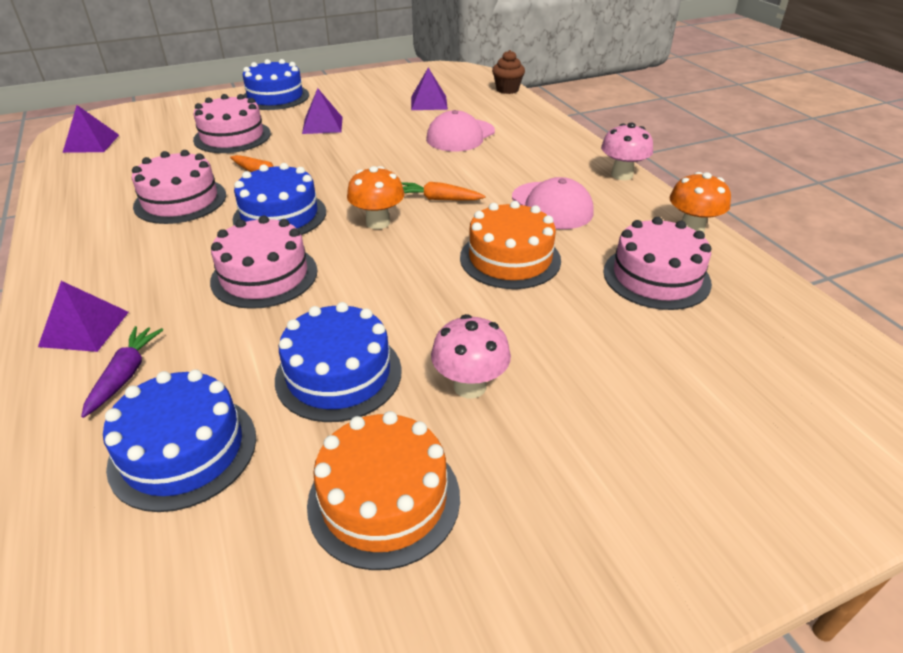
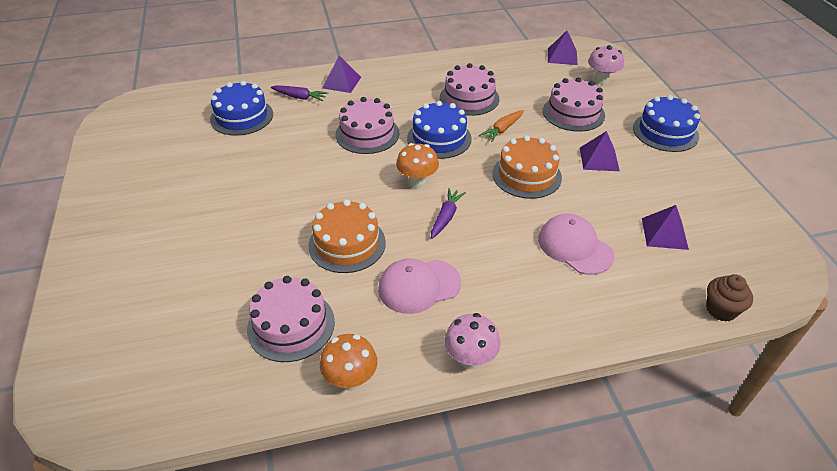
camera: 100 degrees right, 5 degrees up
blue cake [275,302,402,422] -> none
orange cake [307,411,460,570] -> orange cake moved to [492,135,562,199]
orange carrot [401,182,485,201] -> purple carrot [431,188,466,239]
pink mushroom [431,314,511,398] -> pink mushroom moved to [588,45,624,85]

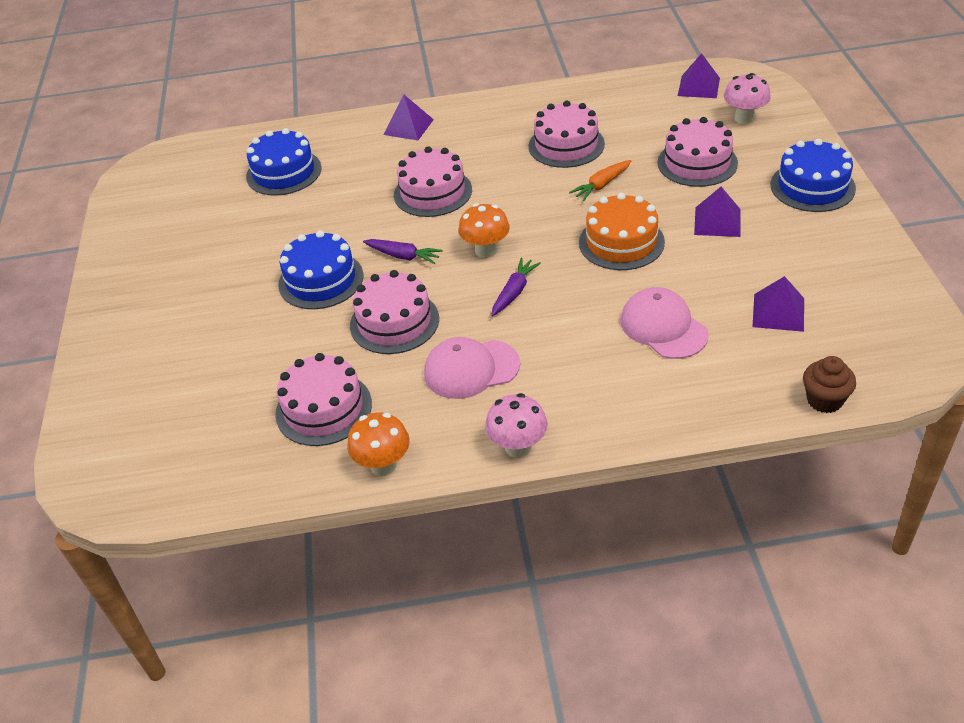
camera: 10 degrees right, 0 degrees up
purple carrot [271,85,328,101] -> purple carrot moved to [363,239,443,264]
orange cake [308,199,386,273] -> pink cake [350,270,439,354]
blue cake [407,101,472,159] -> blue cake moved to [278,230,363,309]

